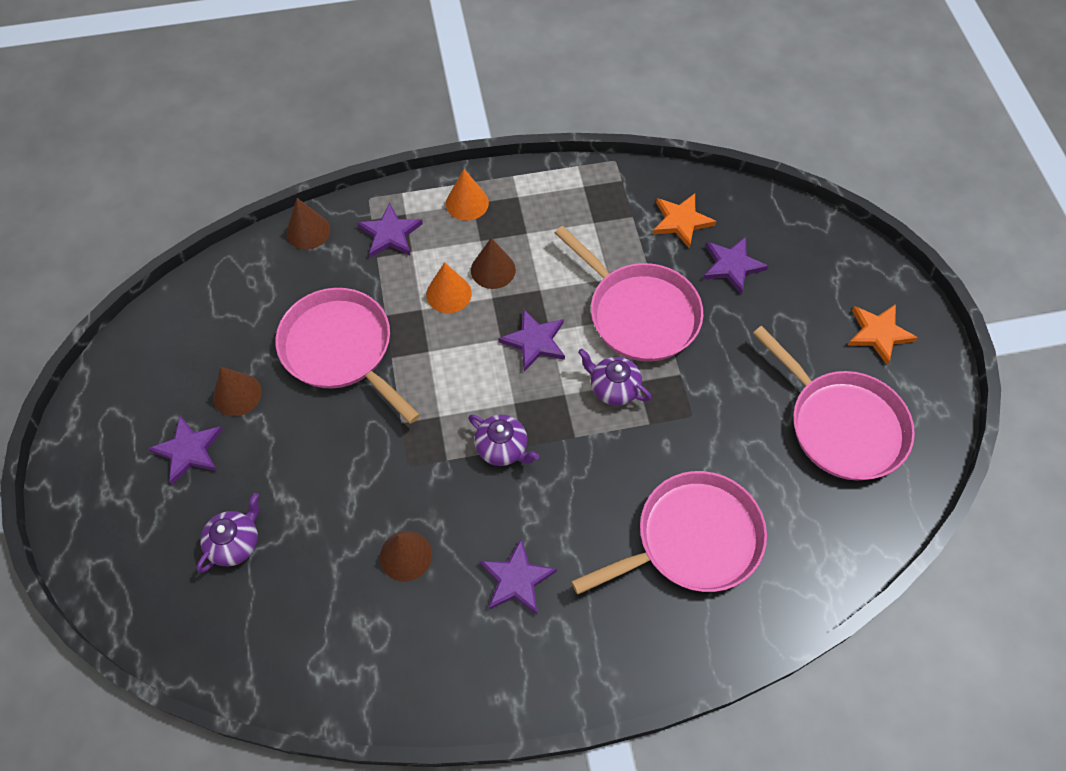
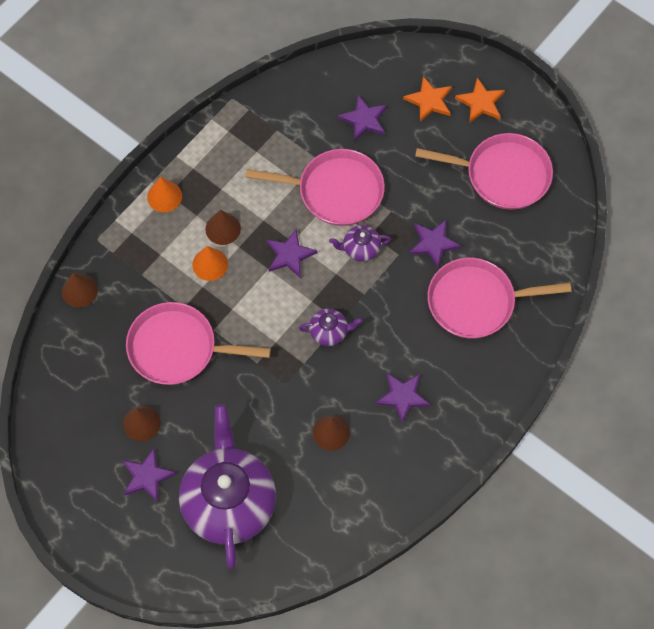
camera: 40 degrees left, 5 degrees up
purple teapot [197,493,259,573] -> purple teapot [179,404,276,569], size x2.38
purple star [357,203,423,258] -> purple star moved to [409,220,461,268]
pink pan [571,471,767,595] -> pink pan turned 120 degrees counterclockwise [427,258,572,339]
orange star [653,194,716,249] -> orange star moved to [403,76,452,122]

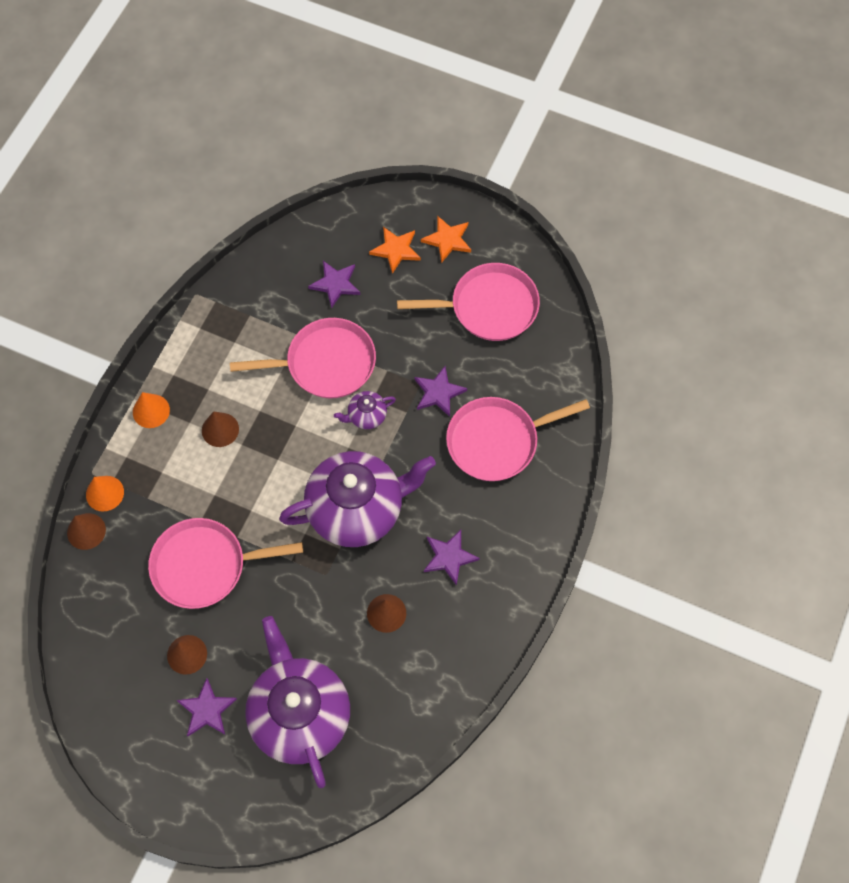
camera: 15 degrees left, 0 degrees up
orange cone [192,246,228,281] -> orange cone moved to [86,476,124,512]
purple star [266,229,318,278] -> none
purple teapot [299,309,363,346] -> purple teapot [279,451,436,547], size x2.38

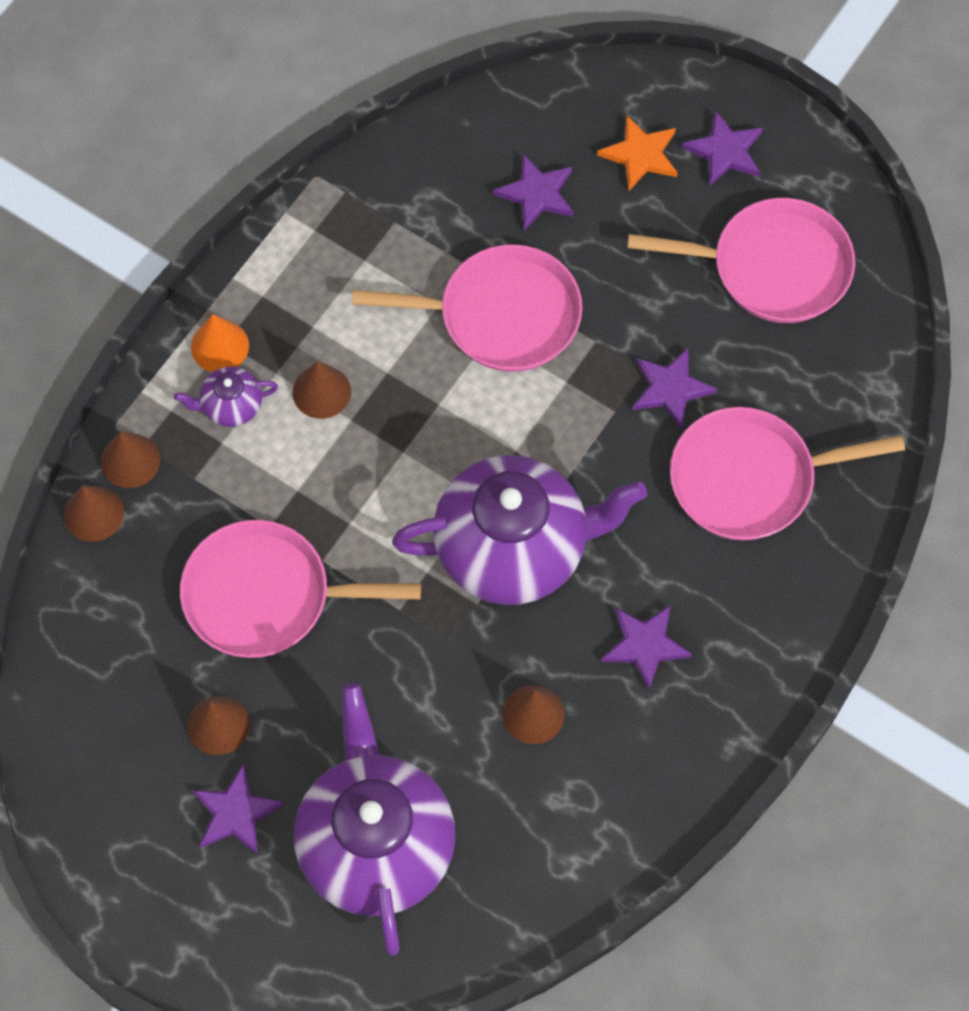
camera: 10 degrees right, 0 degrees up
orange cone [86,476,124,512] -> brown cone [101,431,160,488]
purple teapot [334,391,396,429] -> purple teapot moved to [174,366,278,427]
orange star [421,216,471,263] -> purple star [682,110,763,186]

